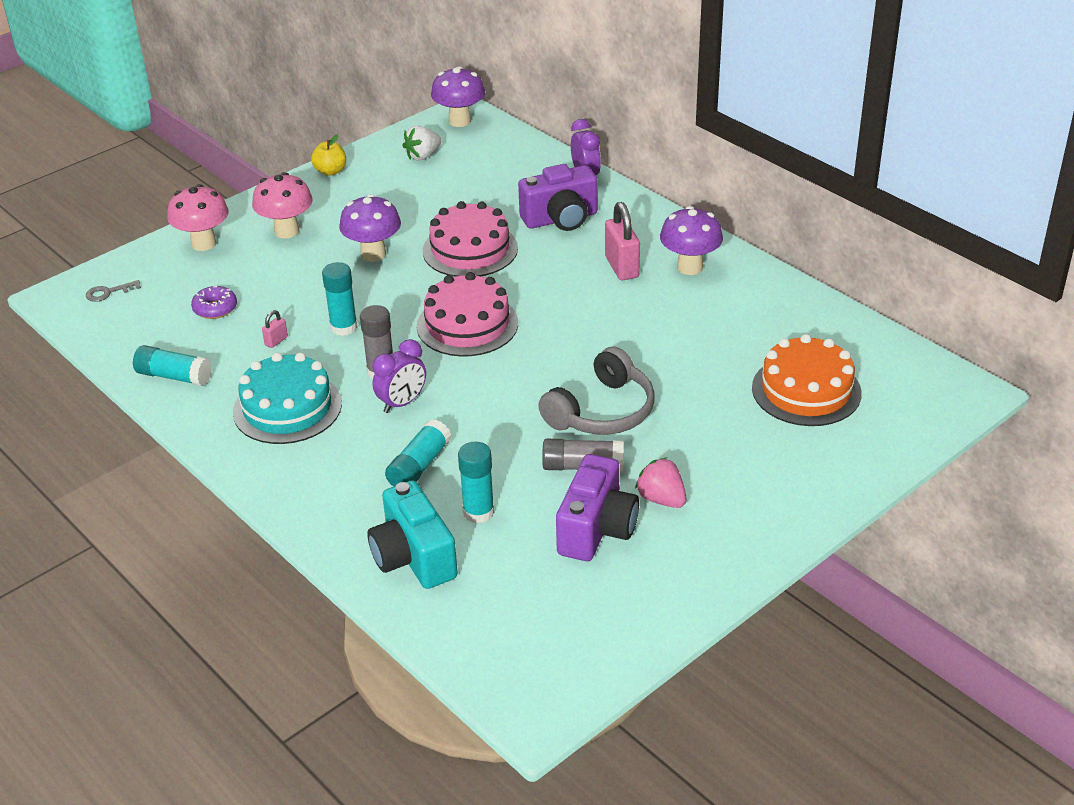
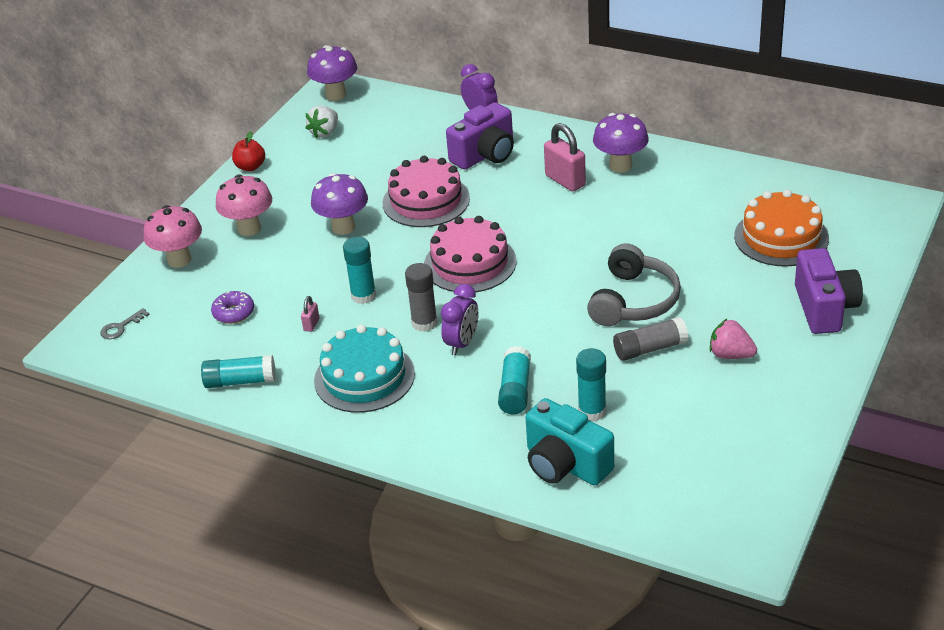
camera: 20 degrees left, 0 degrees up
yellow apple [311,134,346,176] -> red apple [232,131,265,171]
purple camera [556,454,639,561] -> purple camera moved to [795,248,863,334]

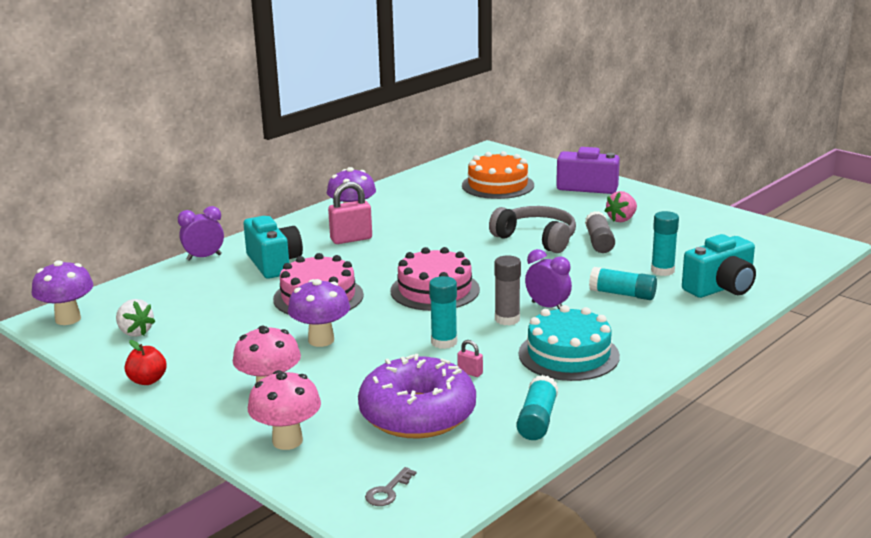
camera: 75 degrees left, 15 degrees down
grey key [100,308,150,339] -> grey key turned 60 degrees clockwise [365,467,417,506]
purple donut [211,291,254,324] -> purple donut [358,354,476,438], size x2.38
purple camera [446,102,514,169] -> turquoise camera [244,216,303,279]

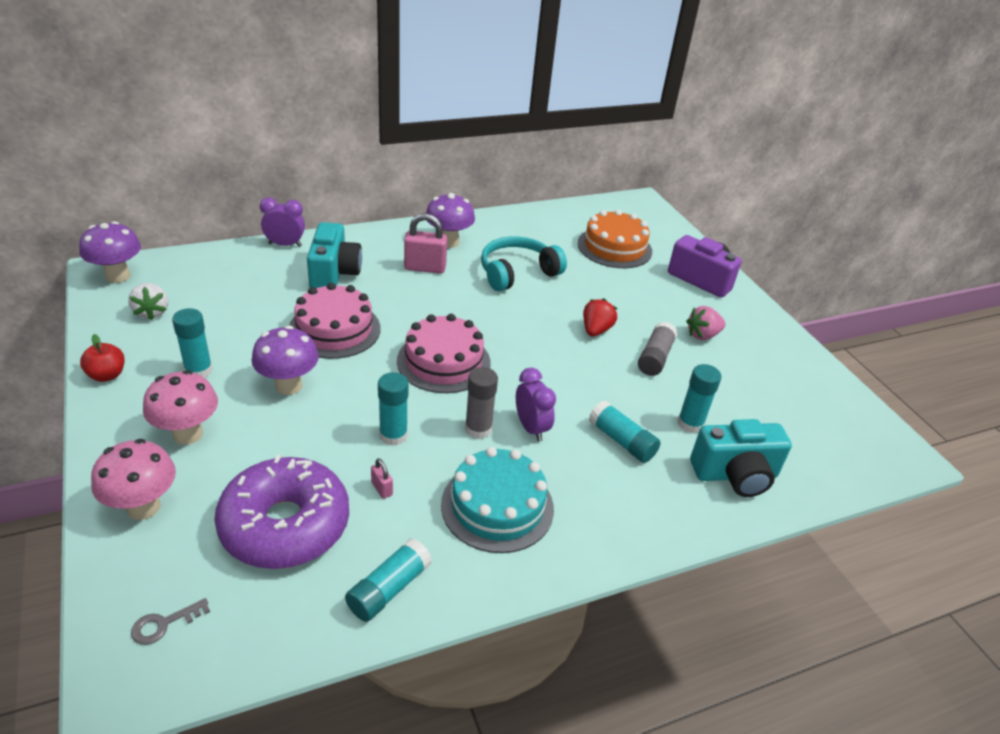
camera: 20 degrees right, 15 degrees up
grey headphones [489,206,576,253] -> red strawberry [583,299,617,336]
none -> turquoise glue stick [172,308,213,377]
none -> turquoise headphones [481,236,567,291]

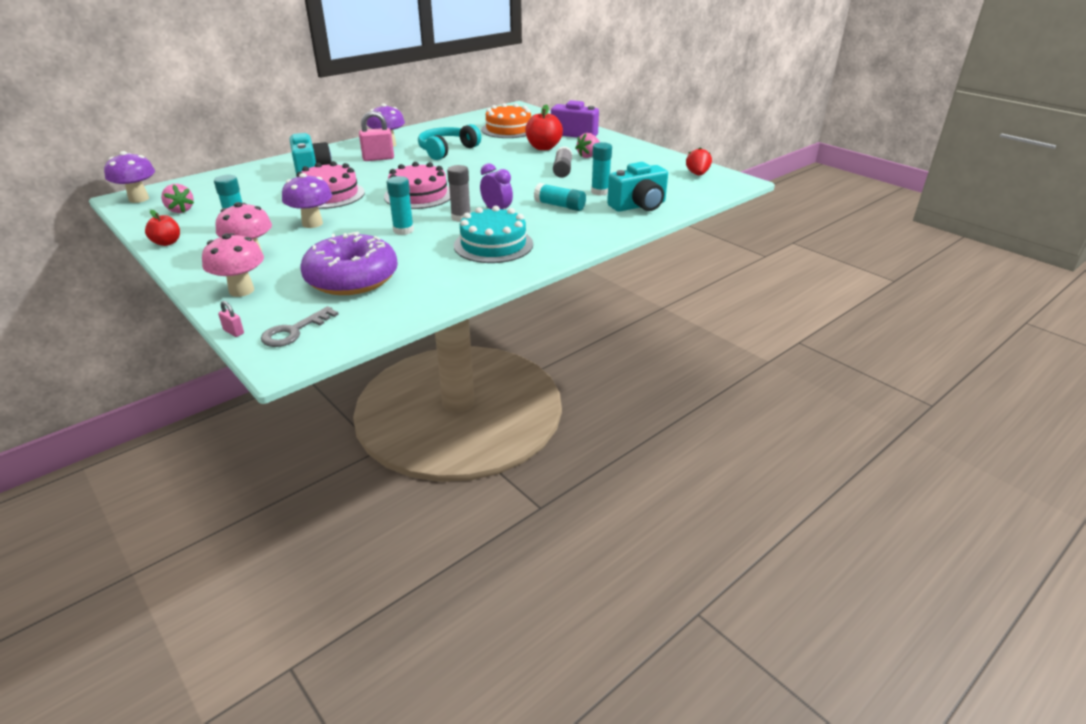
camera: 15 degrees left, 5 degrees down
white strawberry [128,283,168,320] -> pink strawberry [161,184,194,213]
grey key [131,598,210,645] -> grey key [261,306,339,347], size x1.52
purple clock [260,198,305,247] -> none
turquoise glue stick [345,538,432,622] -> none
pink padlock [371,458,393,499] -> pink padlock moved to [218,301,244,337]
red strawberry [583,299,617,336] -> red strawberry moved to [686,147,712,176]
none -> red apple [525,105,563,150]

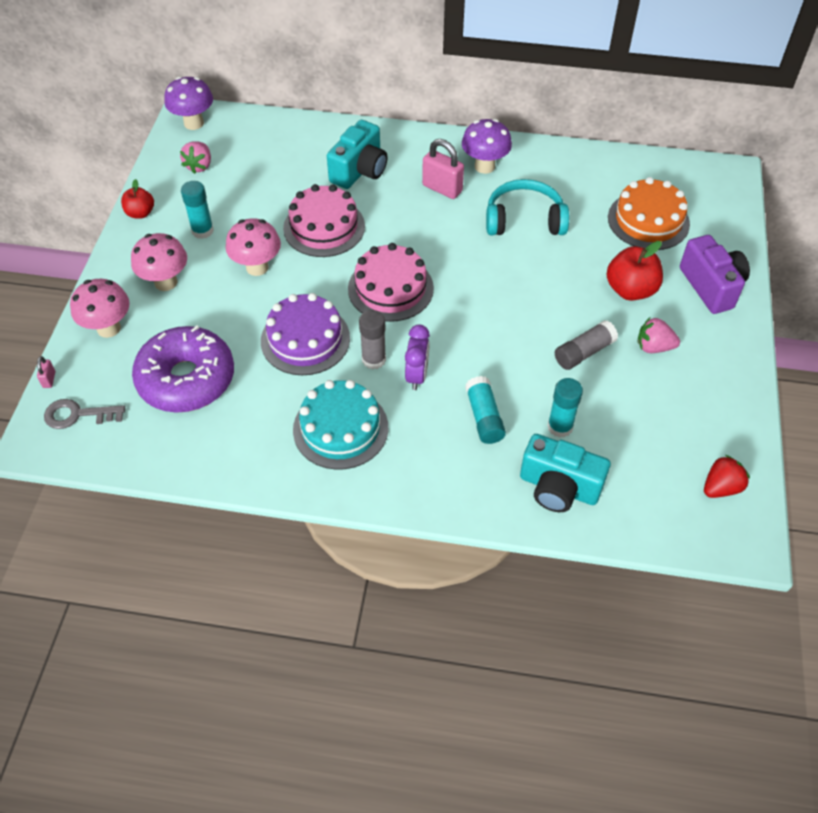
camera: 50 degrees right, 20 degrees up
purple mushroom [282,173,332,228] -> pink mushroom [226,218,281,276]
turquoise glue stick [387,176,414,235] -> purple cake [261,293,350,375]

